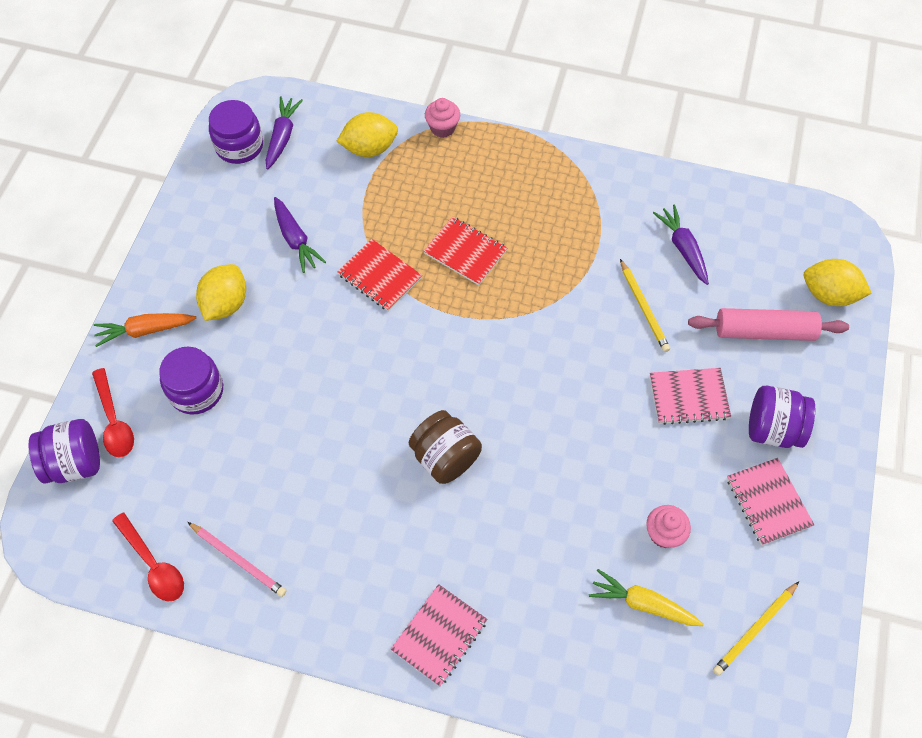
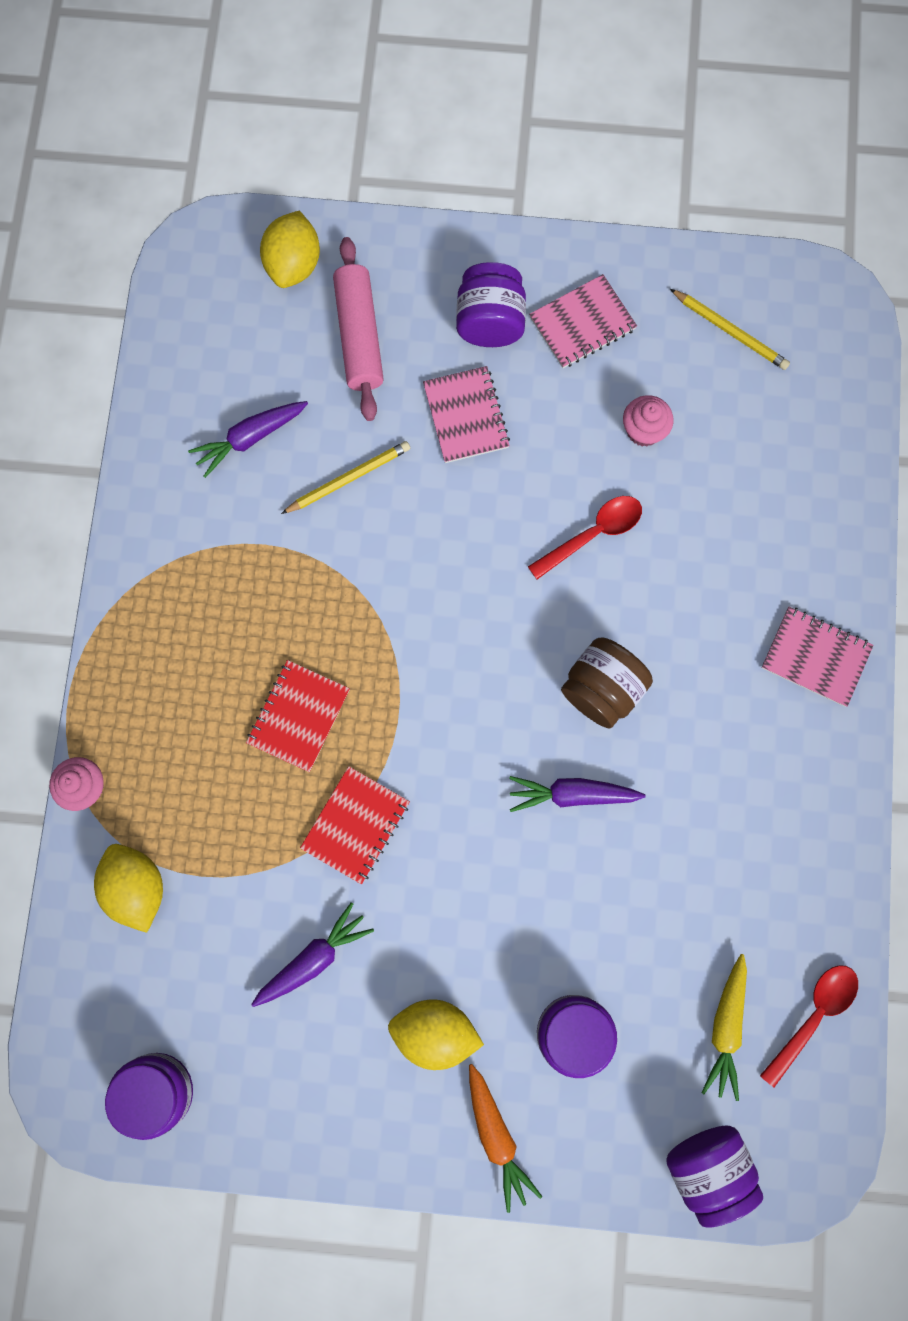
camera: 100 degrees left, 15 degrees up
red spoon [92,368,134,457] -> red spoon moved to [528,496,642,579]
pink pencil [188,522,287,597] -> none
purple carrot [266,96,303,169] -> purple carrot moved to [509,776,646,812]
yellow carrot [589,569,704,626] -> yellow carrot moved to [702,954,747,1101]

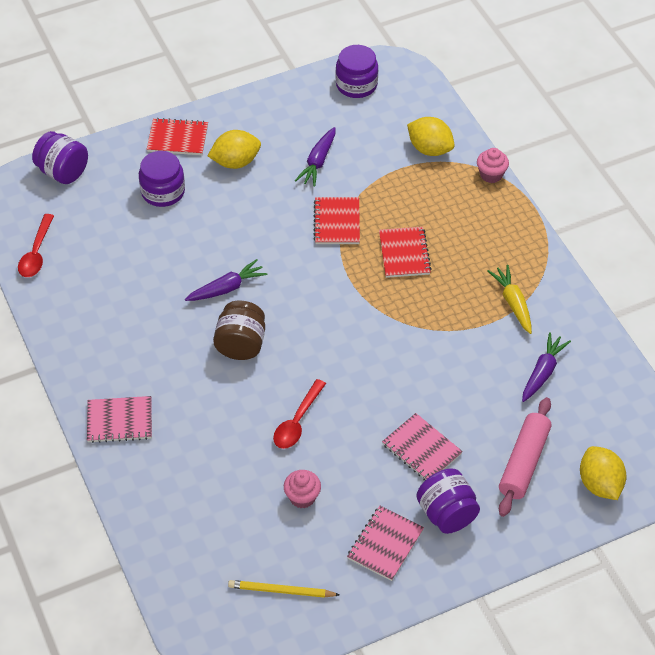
camera: 150 degrees right, 25 degrees down
yellow pencil [281,441,410,514] -> none
pink rolling pin [333,237,384,421] -> pink rolling pin turned 60 degrees clockwise [499,397,552,517]
orange carrot [469,1064,542,1213] -> red notebook [147,118,208,155]
yellow carrot [702,954,747,1101] -> yellow carrot moved to [488,265,532,334]

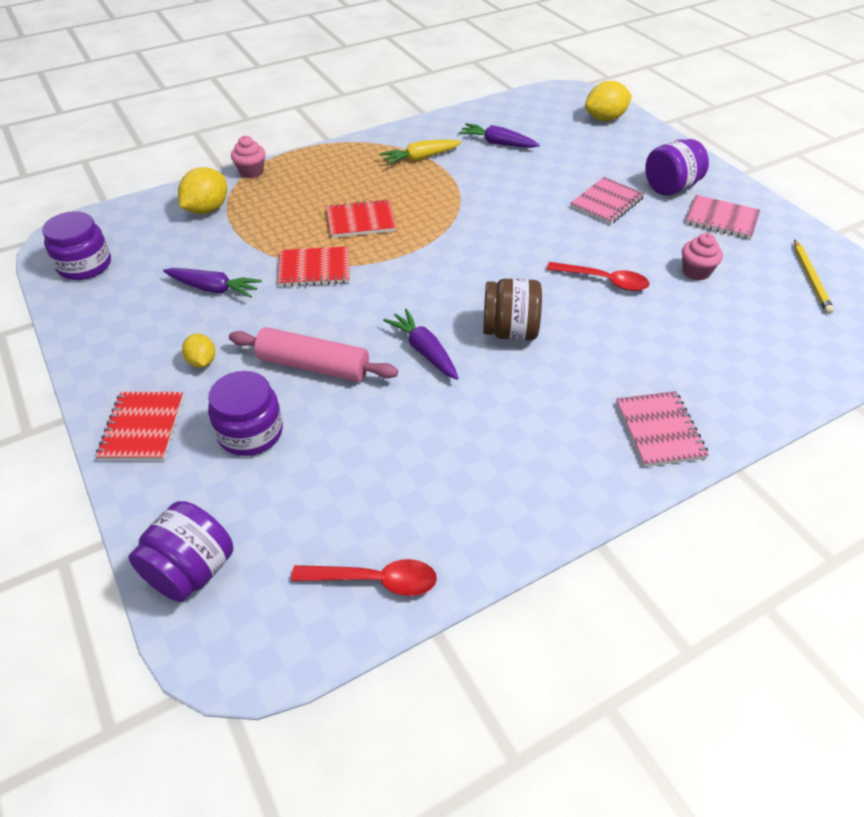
camera: 95 degrees left, 5 degrees down
yellow lemon [208,130,261,169] -> yellow lemon [182,334,215,368], size x0.59
pink rolling pin [499,397,552,517] -> pink rolling pin moved to [229,327,398,382]

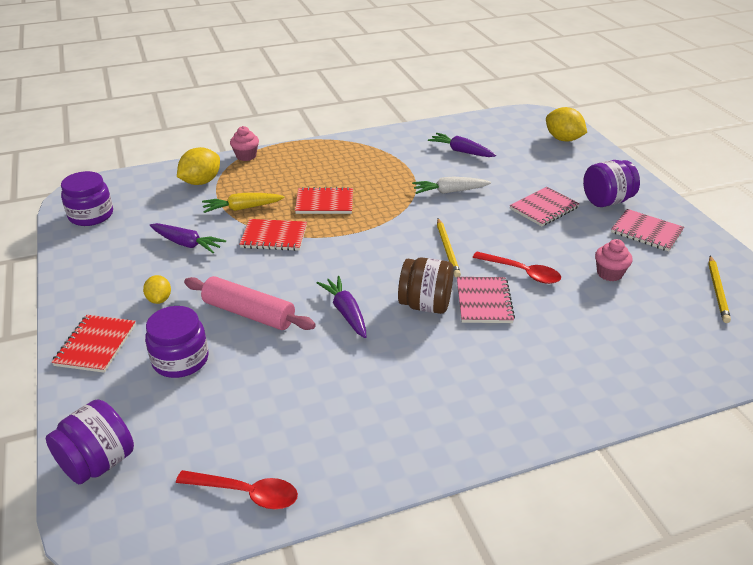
camera: 10 degrees right, 10 degrees down
yellow carrot [380,140,462,165] -> yellow carrot moved to [202,193,285,213]
yellow lemon [585,81,632,121] -> yellow lemon turned 60 degrees clockwise [546,107,587,142]
pink notebook [616,391,709,467] -> pink notebook moved to [457,277,515,323]
none -> white carrot [412,176,491,194]
none -> yellow pencil [437,218,461,278]

